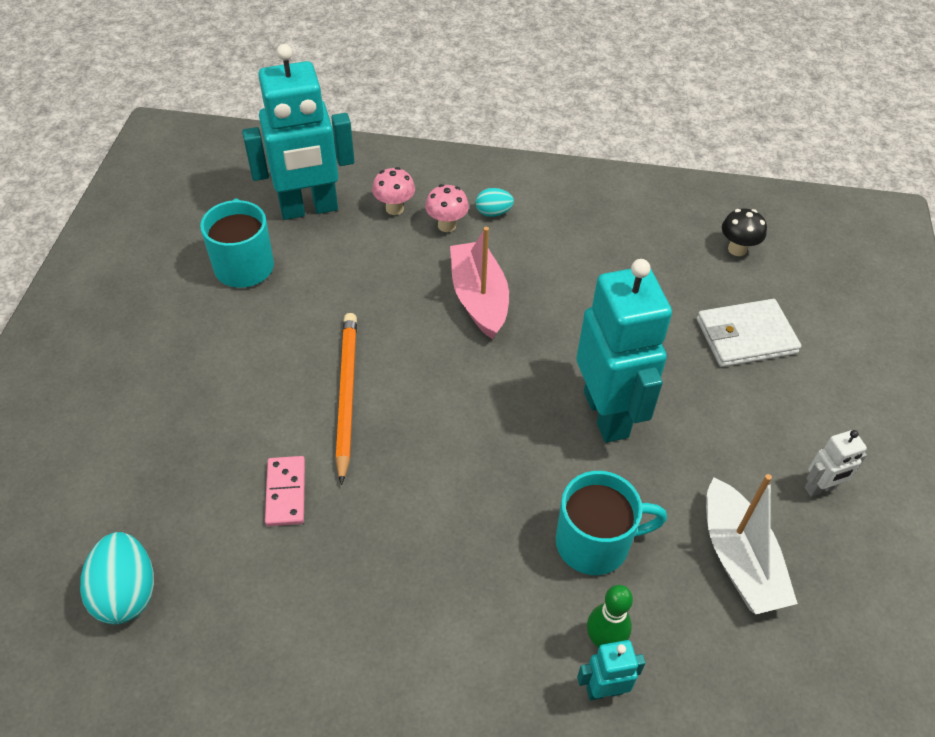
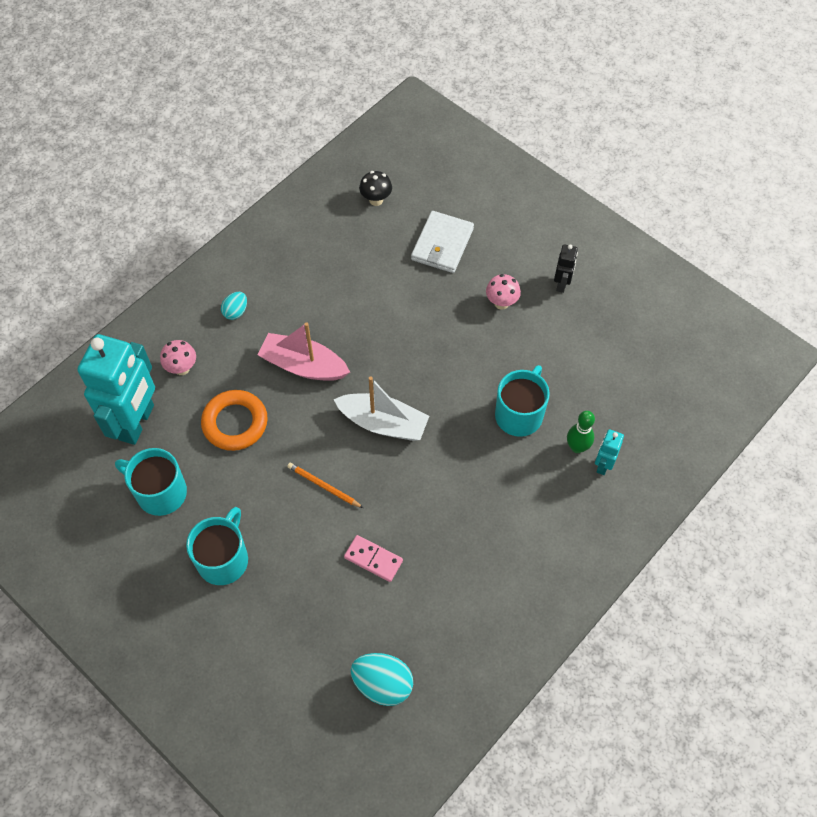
camera: 55 degrees left, 10 degrees up
orange pencil [335,313,357,485] -> orange pencil [287,463,363,508], size x0.58
pink mushroom [425,184,469,232] -> pink mushroom moved to [486,274,521,310]
turquoise robot [576,259,672,443] -> none
white boat [706,474,798,614] -> white boat moved to [333,376,429,441]
white robot [805,430,867,497] -> black robot [554,244,578,293]
none -> turquoise mug [186,507,248,585]
none -> orange ring [201,390,268,451]

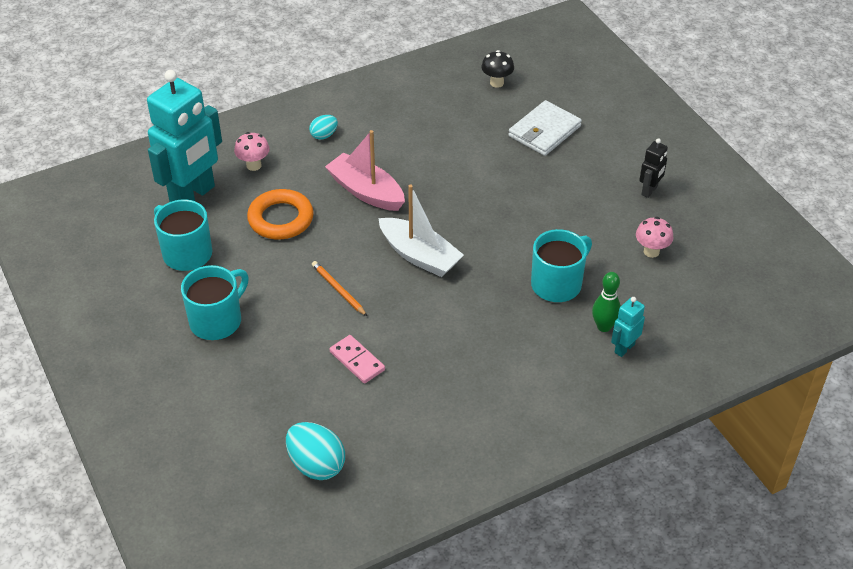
camera: 20 degrees right, 15 degrees down
pink mushroom [486,274,521,310] -> pink mushroom moved to [636,217,673,258]

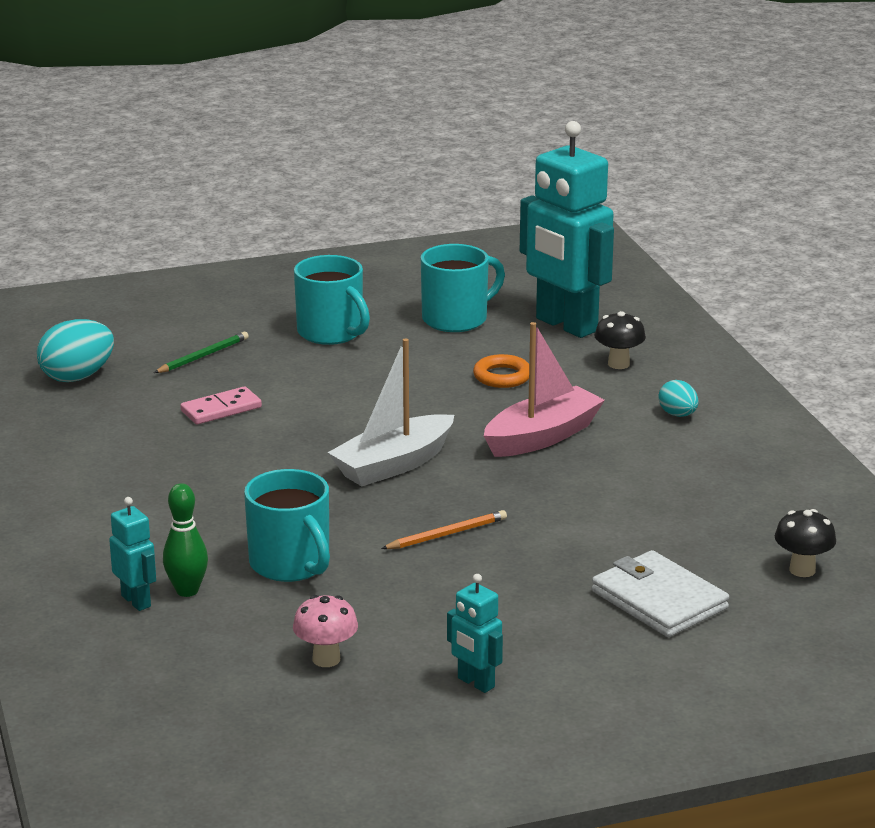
camera: 100 degrees right, 20 degrees down
pink mushroom [234,132,270,171] -> black mushroom [595,311,646,369]
orange ring [247,189,314,239] -> orange ring [473,354,529,388], size x0.63
orange pencil [312,261,367,316] -> orange pencil moved to [381,510,507,549]
black robot [640,138,668,198] -> turquoise robot [447,574,503,693]
none -> green pencil [154,332,249,373]

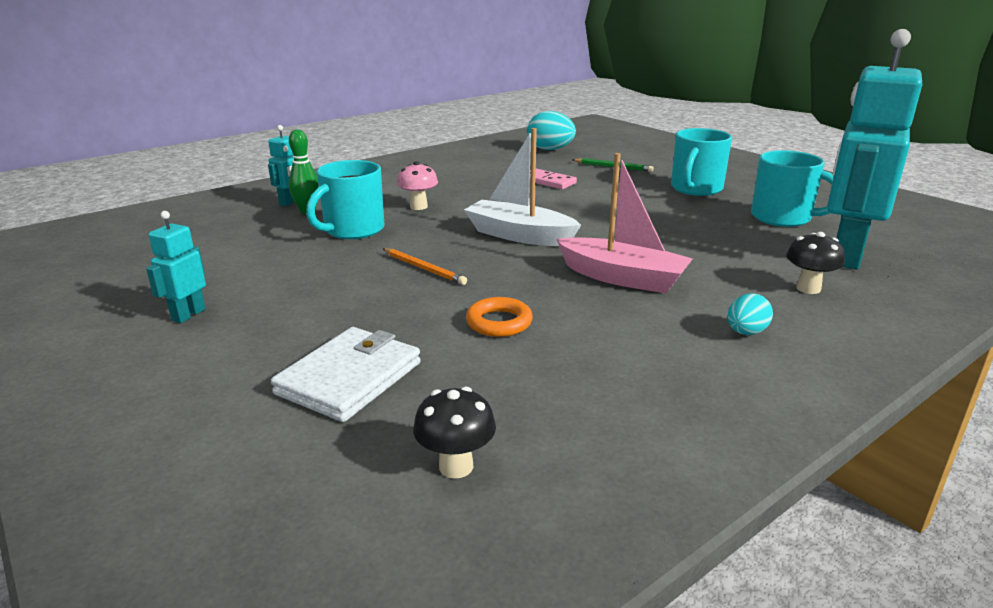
camera: 70 degrees right, 0 degrees up
pink mushroom [293,595,358,667] -> pink mushroom moved to [397,161,438,210]
orange ring [473,354,529,388] -> orange ring moved to [466,297,533,337]

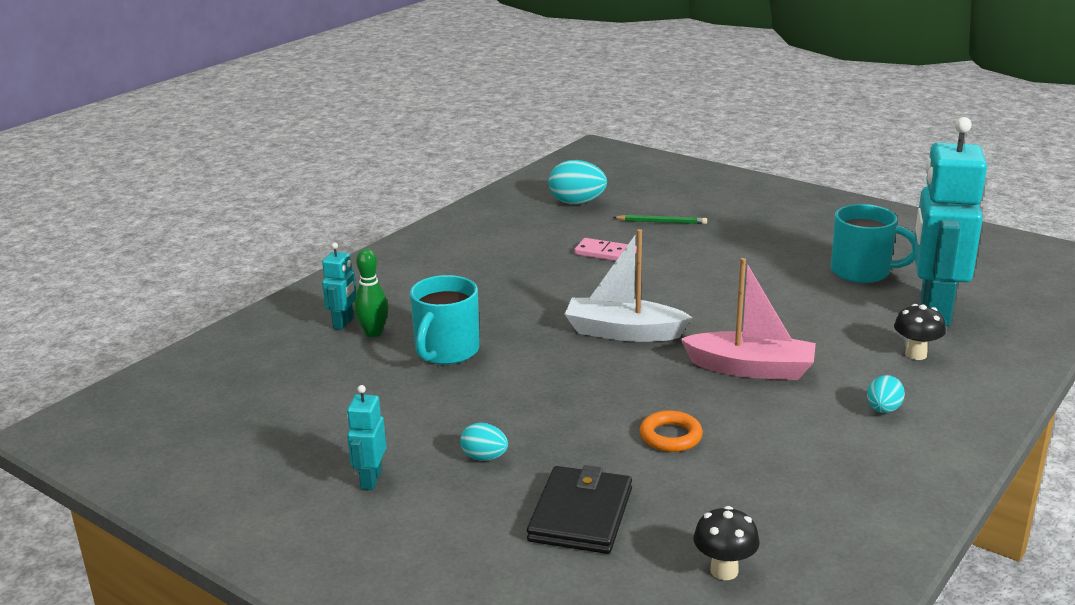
camera: 15 degrees left, 0 degrees up
white wallet [271,327,421,422] -> black wallet [527,465,632,554]
orange pencil [383,248,467,285] -> none
pink mushroom [397,161,438,210] -> none
turquoise mug [671,128,732,196] -> none
none -> turquoise egg [460,423,508,461]

